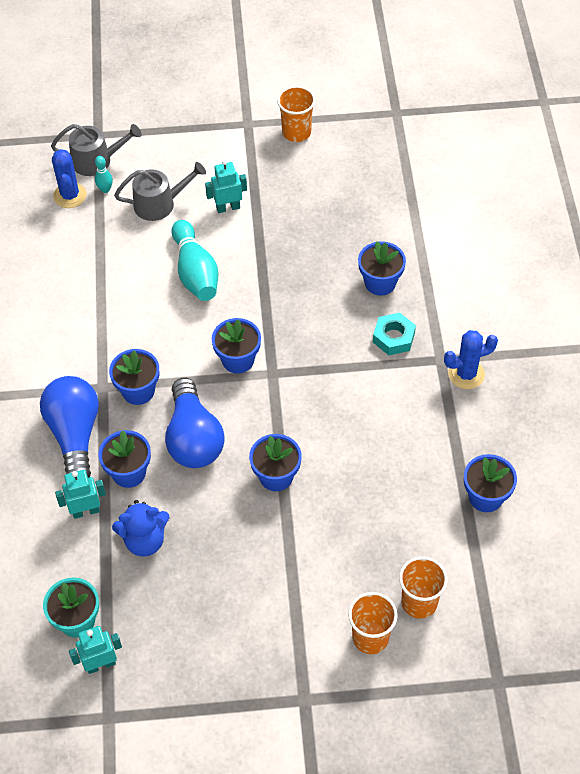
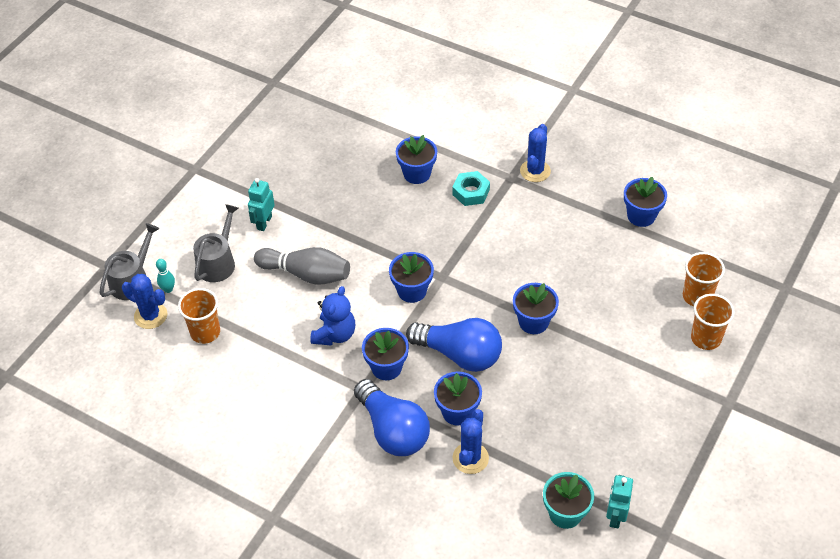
camera: 55 degrees left, 5 degrees down
blue light bulb [40,376,99,478] -> blue light bulb turned 150 degrees counterclockwise [354,379,430,456]
turquoise robot [55,470,106,519] -> blue cactus [453,409,489,474]
blue teddy bear [112,500,170,557] -> blue teddy bear moved to [310,286,355,346]
turquoise bowling pin [171,220,218,301] -> grey bowling pin [254,247,350,285]
orange cup [277,86,316,142] -> orange cup moved to [178,288,220,344]

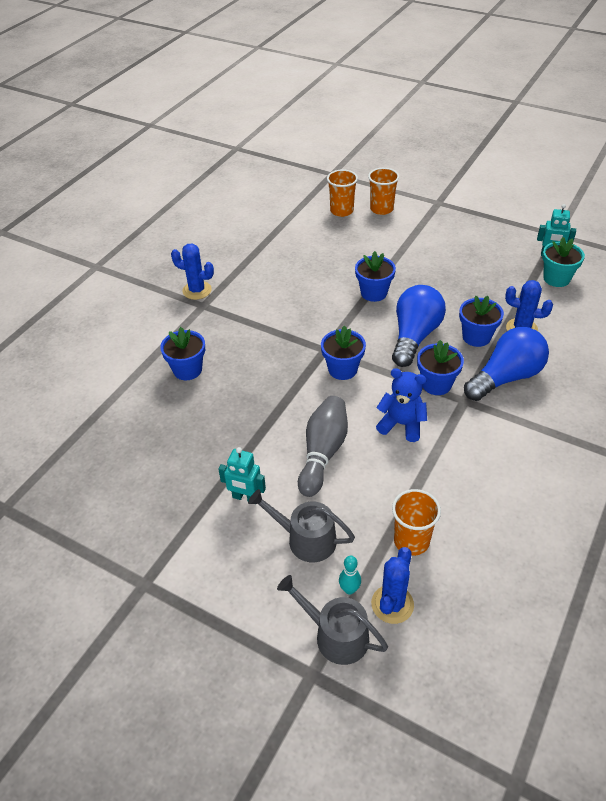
camera: 90 degrees left, 5 degrees down
turquoise nut [452,171,490,206] -> none
blue flower pot [624,177,667,227] -> none

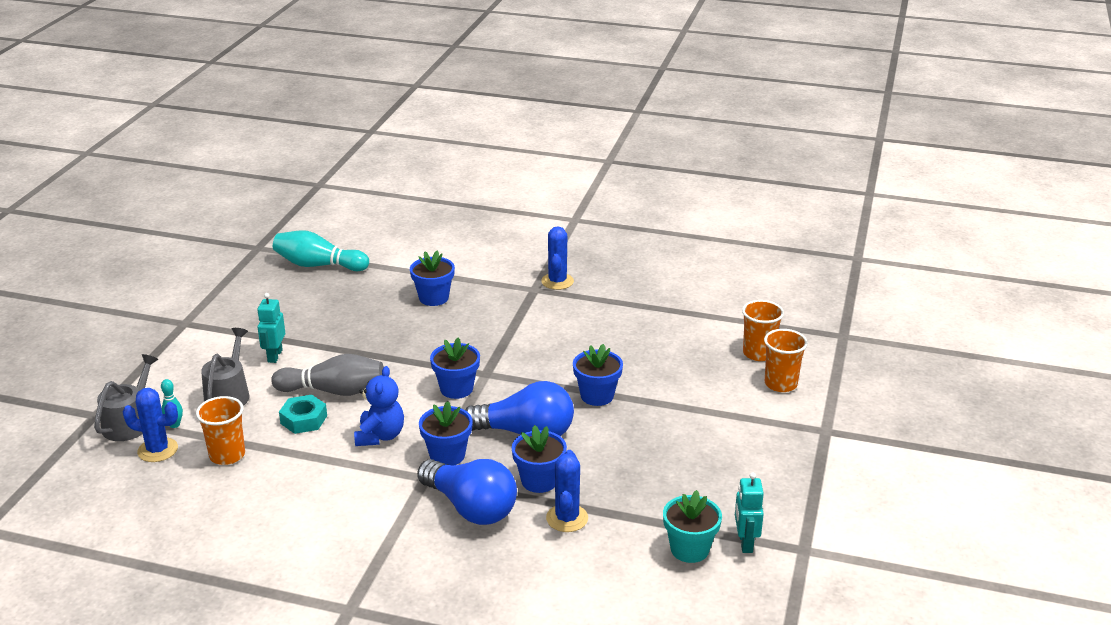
camera: 75 degrees right, 15 degrees down
none -> turquoise bowling pin [273,230,369,271]
none -> turquoise nut [279,395,327,434]

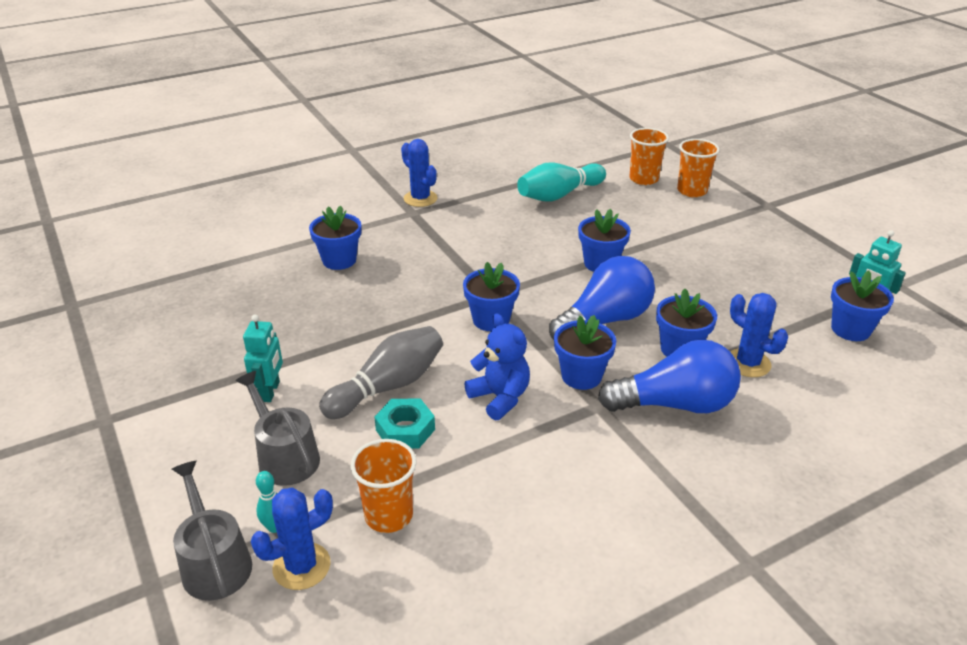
camera: 45 degrees left, 5 degrees up
turquoise robot [257,293,285,363] -> turquoise robot turned 135 degrees counterclockwise [243,315,283,402]
turquoise bowling pin [273,230,369,271] -> turquoise bowling pin moved to [517,162,606,201]
turquoise flower pot [663,490,722,563] -> blue flower pot [831,271,894,341]

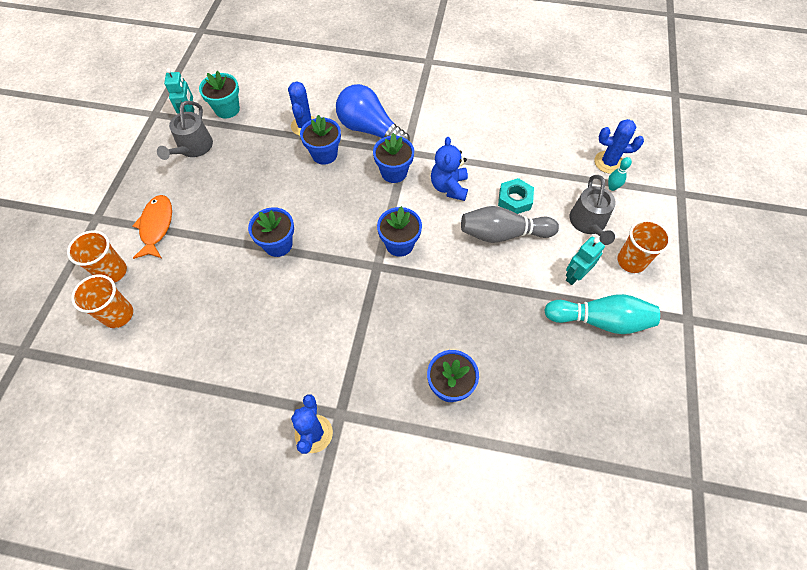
camera: 140 degrees left, 25 degrees up
grey watering can [172,461,252,601] -> grey watering can moved to [157,101,213,160]
orange cup [351,439,416,533] -> orange cup moved to [617,220,671,273]
turquoise bowling pin [517,162,606,201] -> turquoise bowling pin moved to [544,294,660,334]
blue light bulb [549,256,655,340] -> none
blue flower pot [831,271,894,341] -> turquoise flower pot [199,71,240,119]
none -> orange fish [132,195,172,259]

